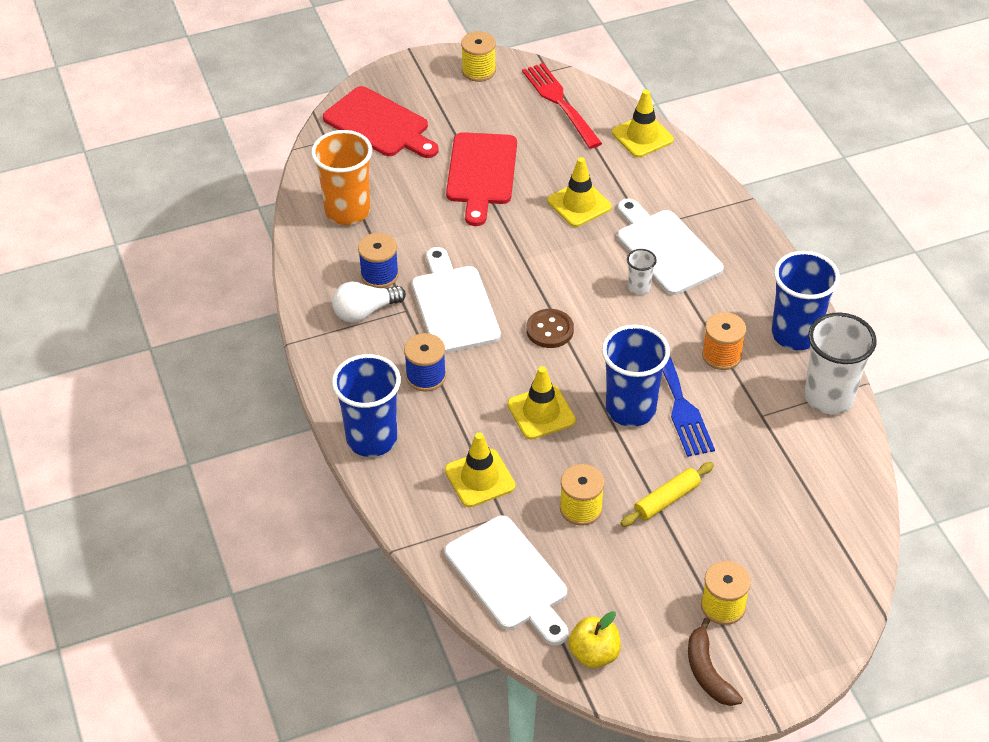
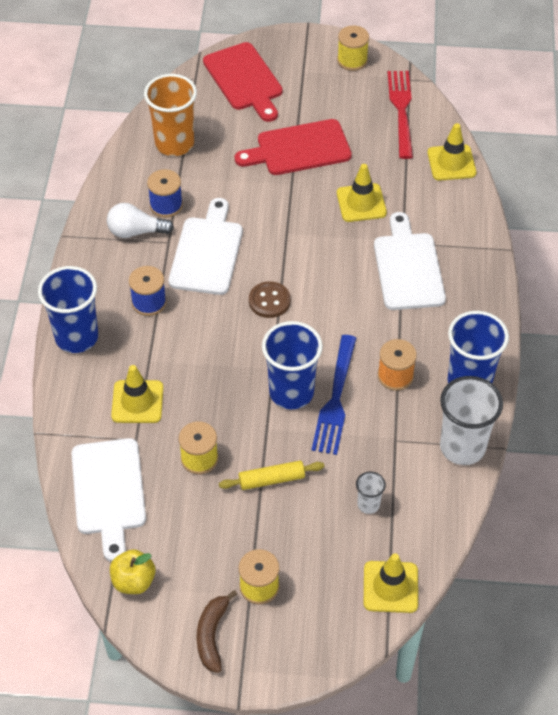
camera: 25 degrees right, 5 degrees up
red cutting board [446,132,517,226] -> red cutting board turned 45 degrees clockwise [235,119,352,175]
yellow traffic cone [507,366,576,439] -> yellow traffic cone moved to [364,553,418,613]
white cup [627,249,657,295] -> white cup moved to [356,472,386,514]

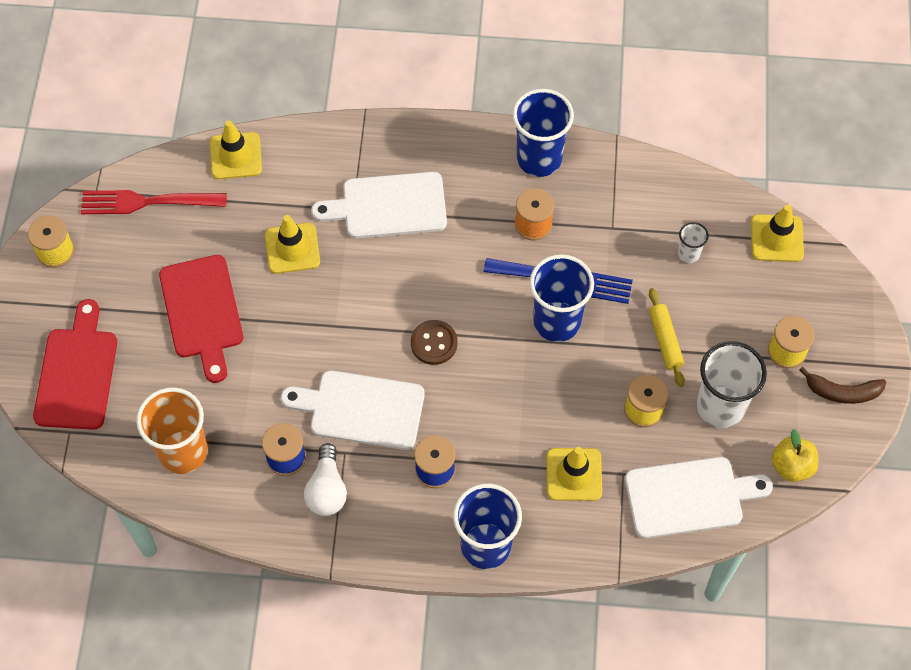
camera: 90 degrees left, 10 degrees up
red cutting board [203,42,283,122] -> red cutting board turned 60 degrees counterclockwise [33,299,117,430]
white cup [440,376,503,465] -> white cup moved to [697,341,767,428]

